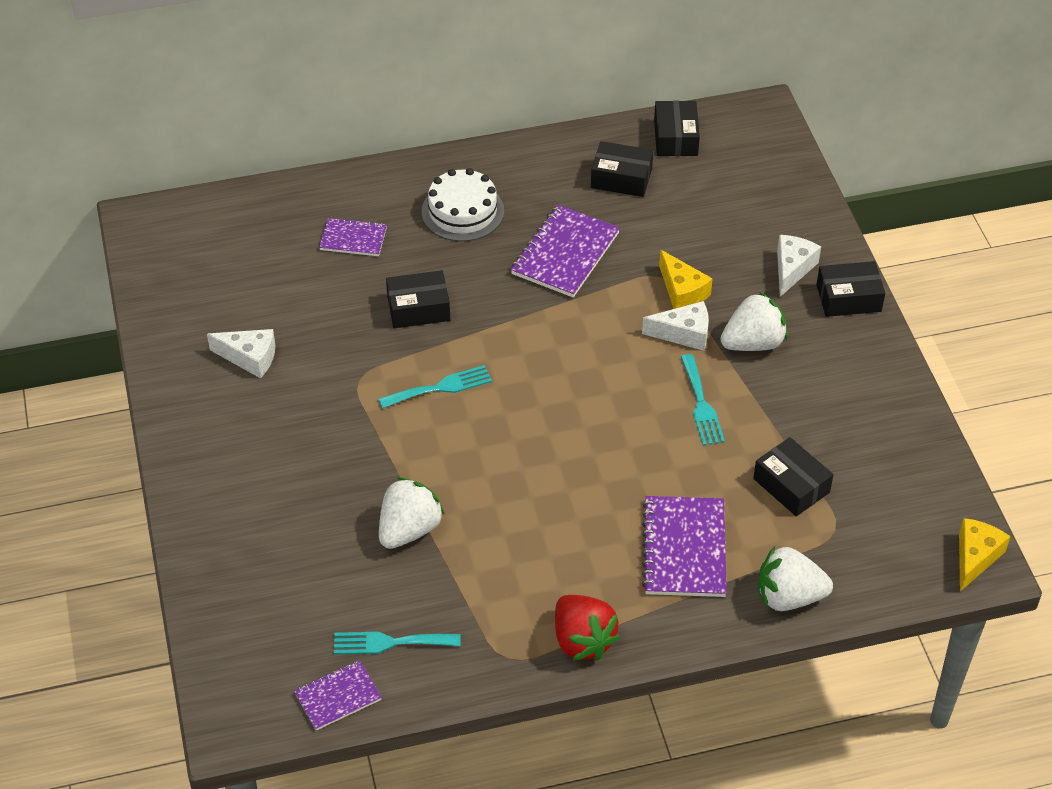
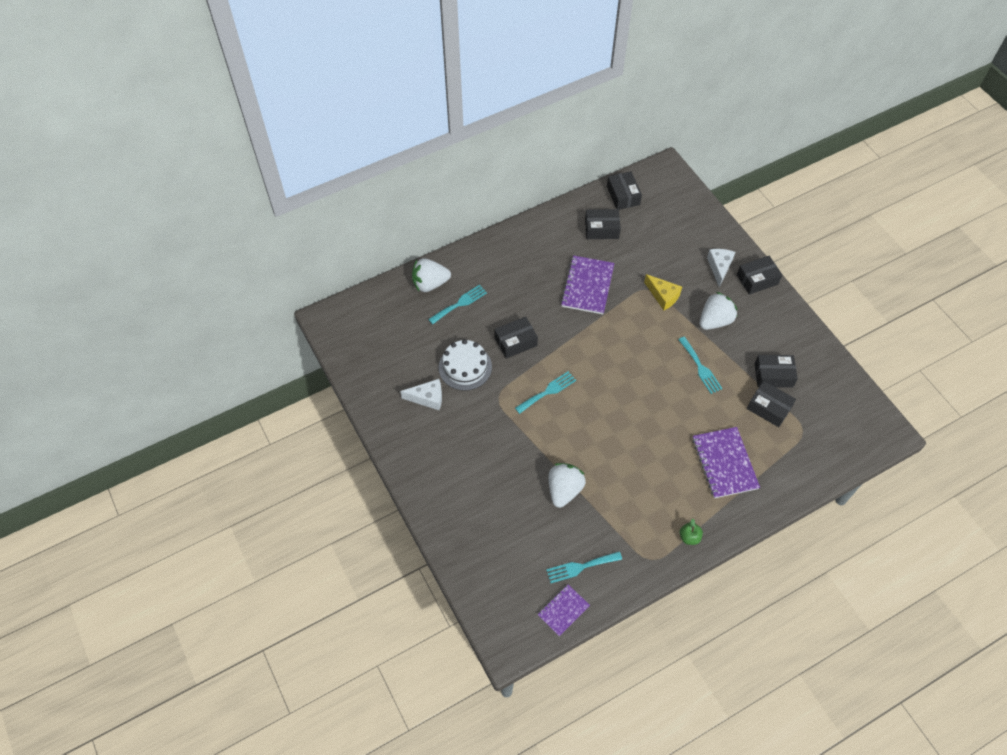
camera: 15 degrees left, 10 degrees up
purple notebook [319,217,387,256] -> turquoise fork [428,285,487,324]
white cake [422,168,504,241] -> white cake moved to [439,339,492,391]
red strawberry [555,595,620,661] -> green apple [680,519,703,545]
white cheese [642,301,709,351] -> none
white strawberry [758,546,833,611] -> white strawberry moved to [412,258,451,292]
yellow cheese [959,518,1011,591] -> none
none -> black box [754,355,798,388]

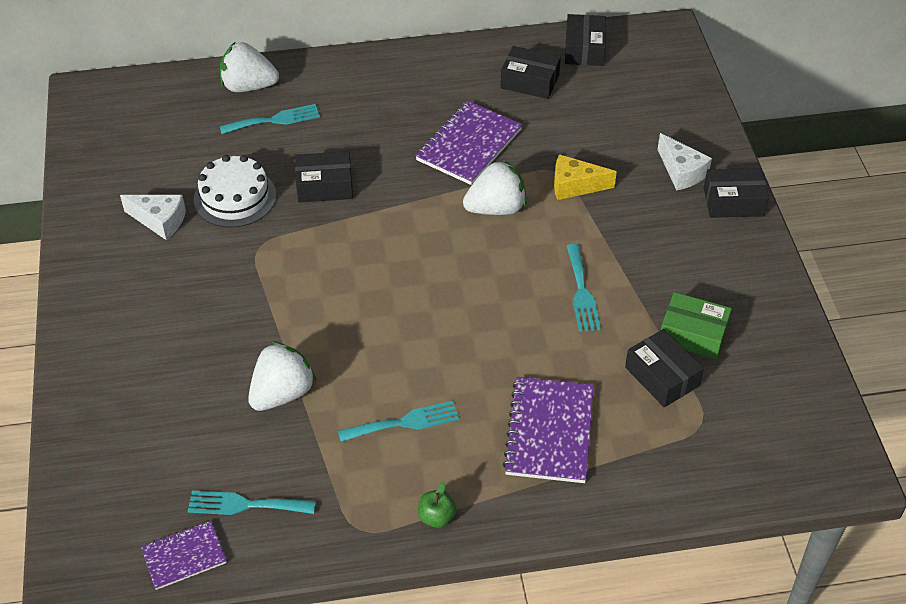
camera: 20 degrees right, 10 degrees down
turquoise fork [515,371,576,414] -> turquoise fork moved to [338,401,459,442]
yellow cheese [644,274,682,310] -> yellow cheese turned 120 degrees clockwise [554,154,617,200]
white strawberry [700,292,738,330] -> white strawberry moved to [463,160,527,215]
white cheese [707,249,735,287] -> white cheese turned 120 degrees clockwise [657,133,712,190]
black box [754,355,798,388] -> green box [661,292,732,359]

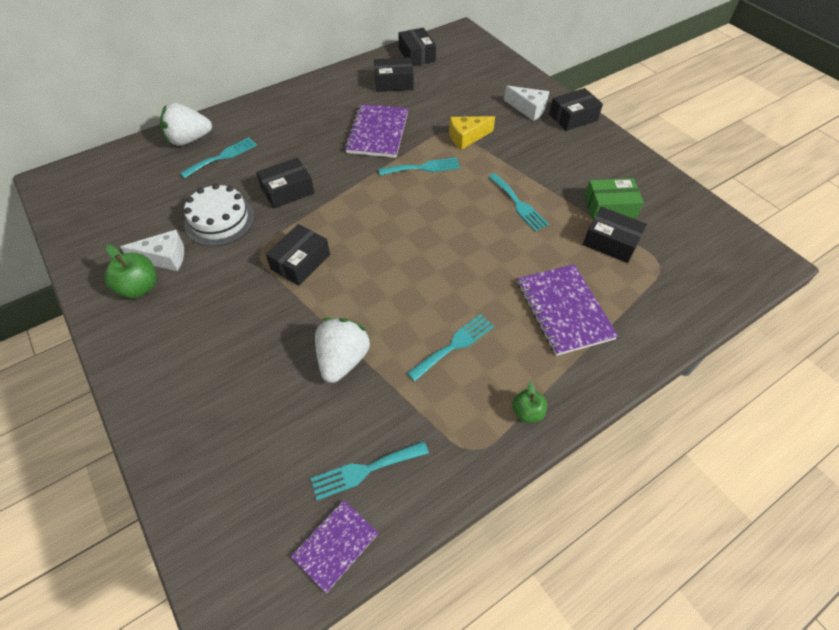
camera: 25 degrees left, 5 degrees up
white strawberry [463,160,527,215] -> turquoise fork [378,157,460,176]
none -> green apple [105,245,157,298]
none -> black box [266,224,330,286]

